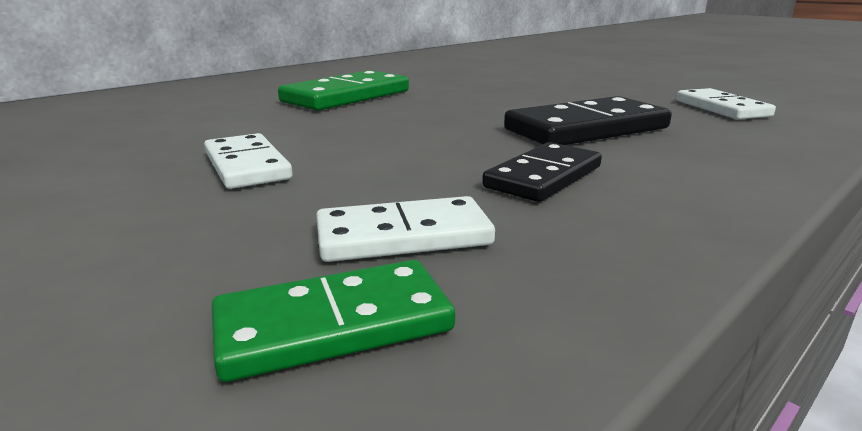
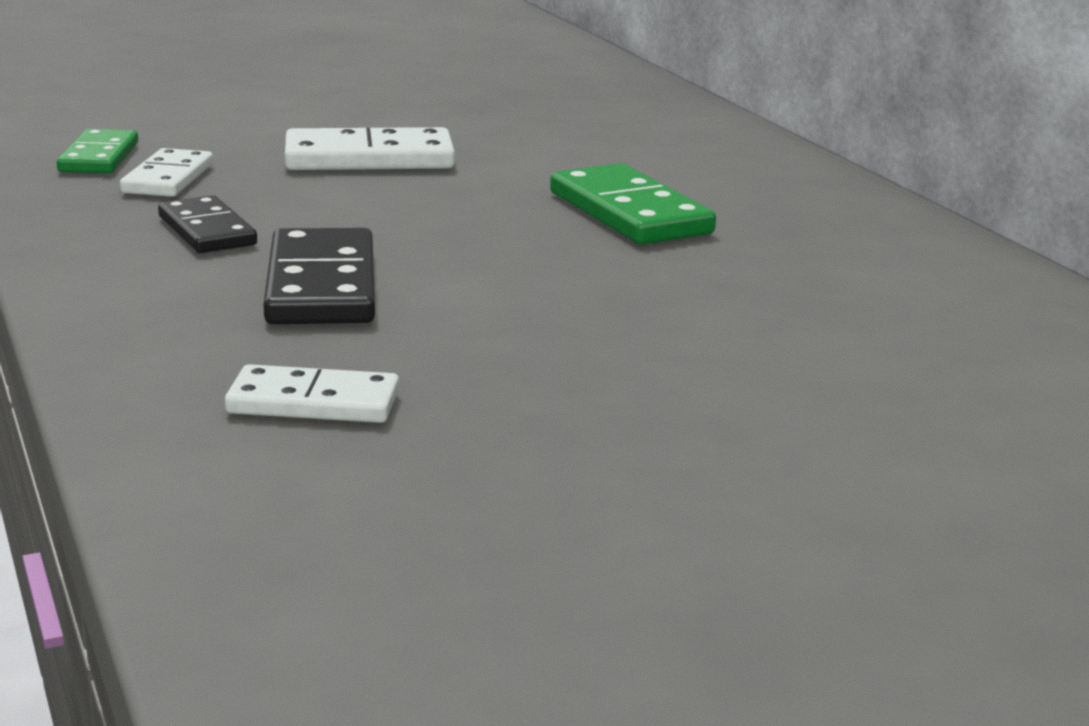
camera: 110 degrees right, 0 degrees up
white domino [204,133,293,189] -> white domino [285,127,455,170], size x1.53

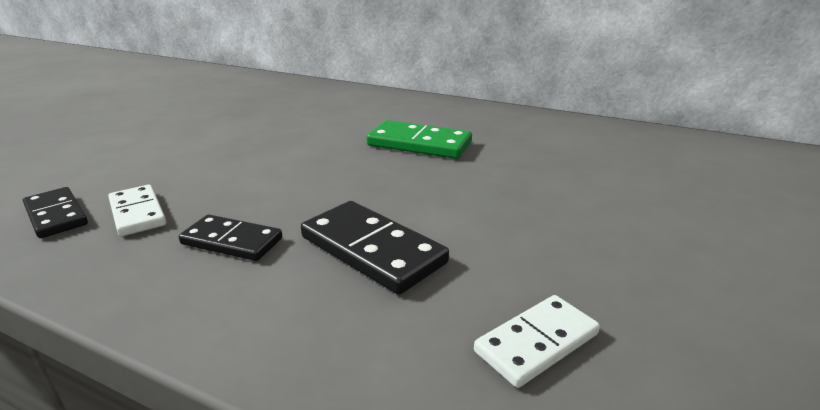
camera: 40 degrees left, 5 degrees up
green domino [57,129,138,173] -> black domino [23,187,88,238]
white domino [285,127,455,170] -> none

